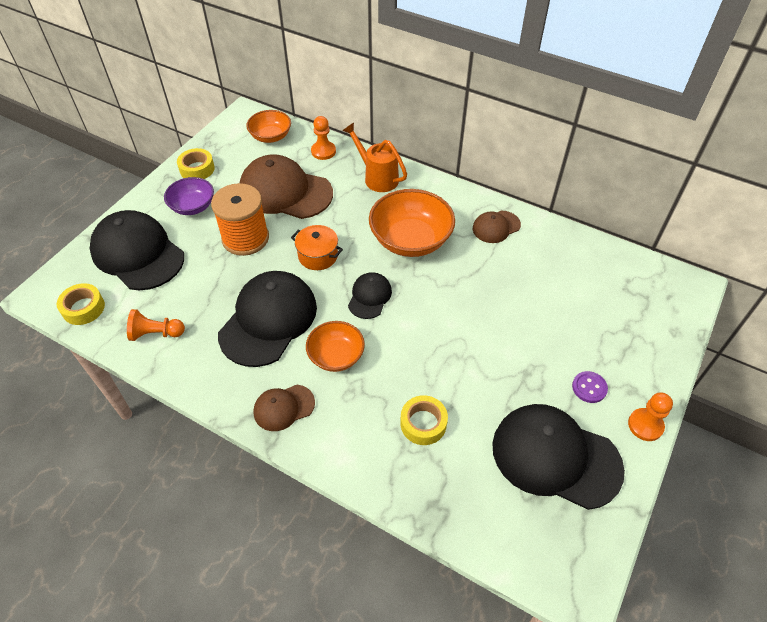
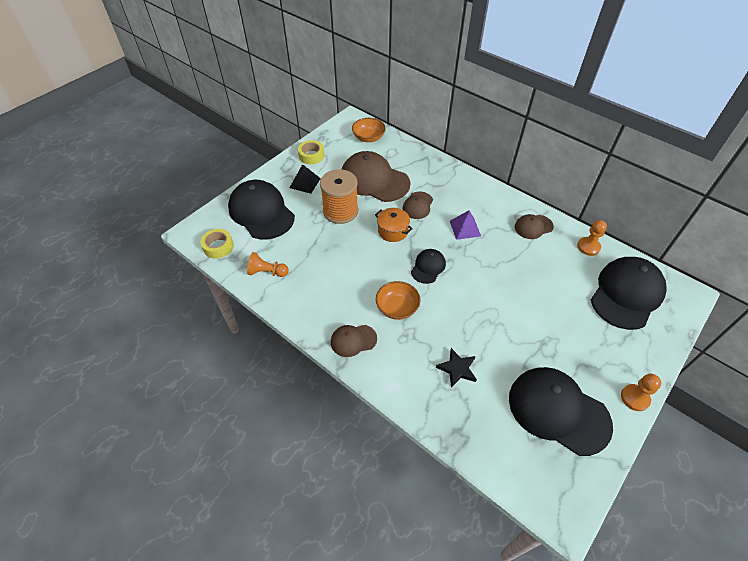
camera: 10 degrees right, 0 degrees up
purple bowl [164,177,214,215] -> black pyramid [290,164,321,194]
black cap [218,271,317,367] -> black cap moved to [591,257,666,330]
orange pawn [311,116,336,160] -> orange pawn moved to [577,220,607,256]
orange watering can [343,123,407,192] -> none
orange bowl [369,189,455,257] -> purple pyramid [450,210,481,240]
yellow tape [400,395,448,445] -> black star [436,348,477,387]
purple button [572,371,608,403] -> none
none -> brown cap [402,192,433,219]

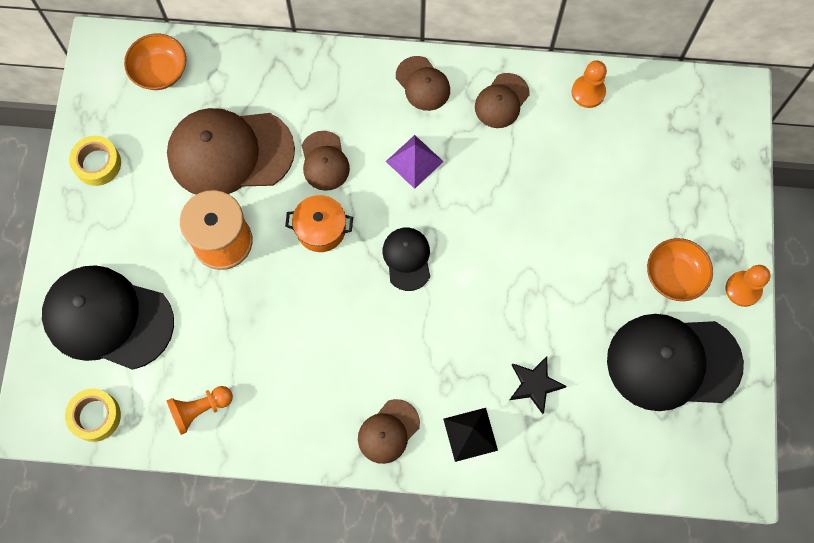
camera: 35 degrees left, 20 degrees up
black pyramid [290,164,321,194] -> black pyramid moved to [443,408,498,462]
orange bowl [376,281,420,320] -> orange bowl moved to [647,238,713,301]
black cap [591,257,666,330] -> none
none -> brown cap [396,56,450,111]

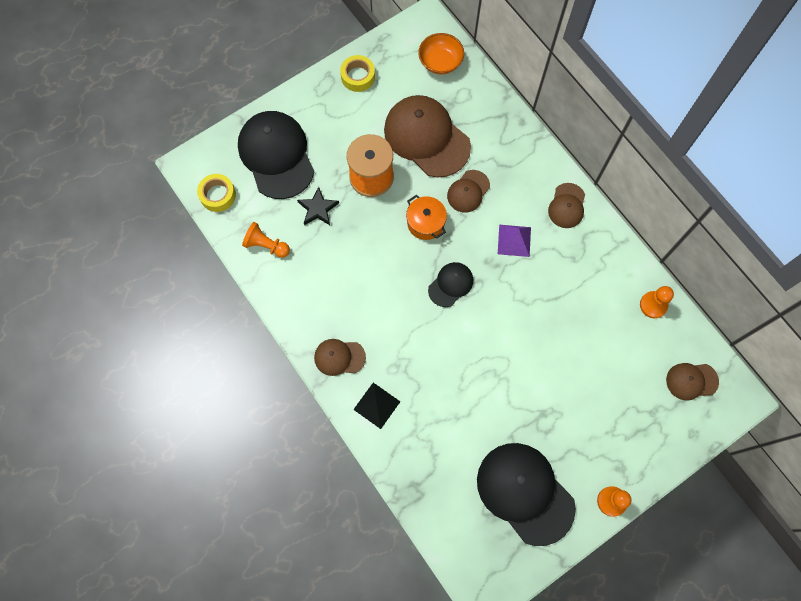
camera: 50 degrees right, 0 degrees up
brown cap [475,73,530,128] -> brown cap moved to [666,363,719,401]
black star [510,356,567,414] -> black star moved to [297,187,339,225]
orange bowl [647,238,713,301] -> none

